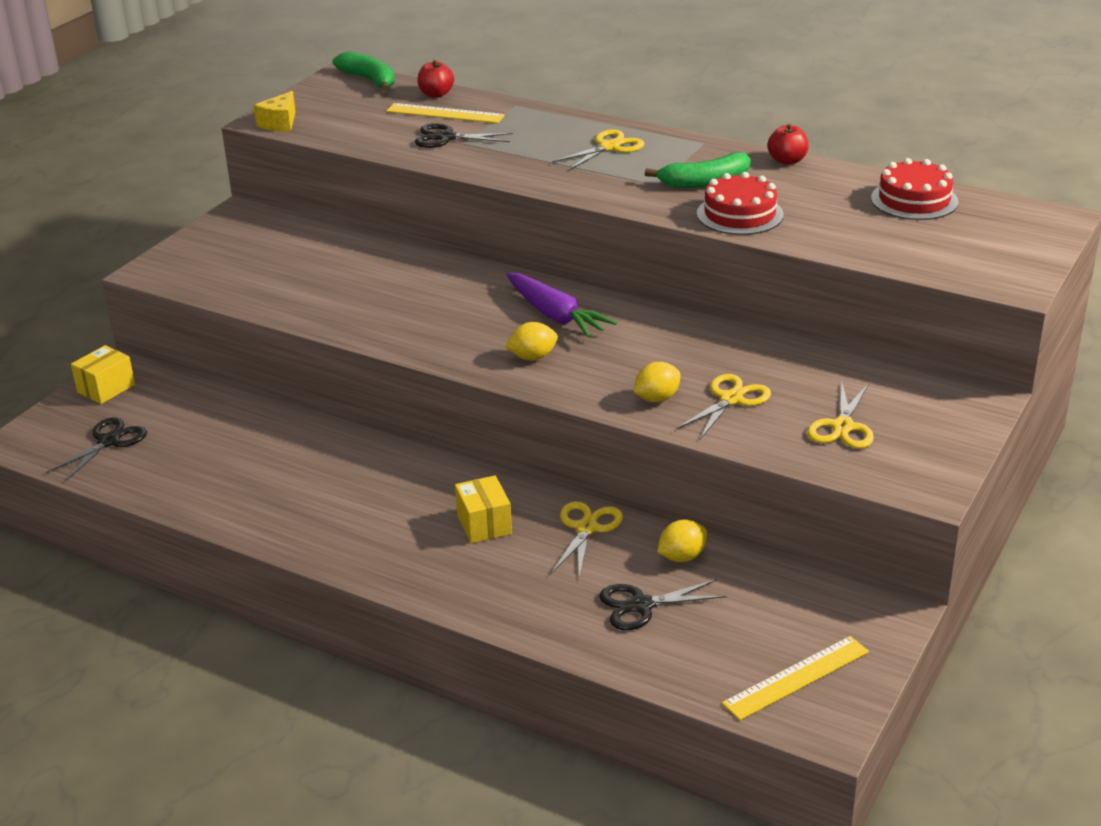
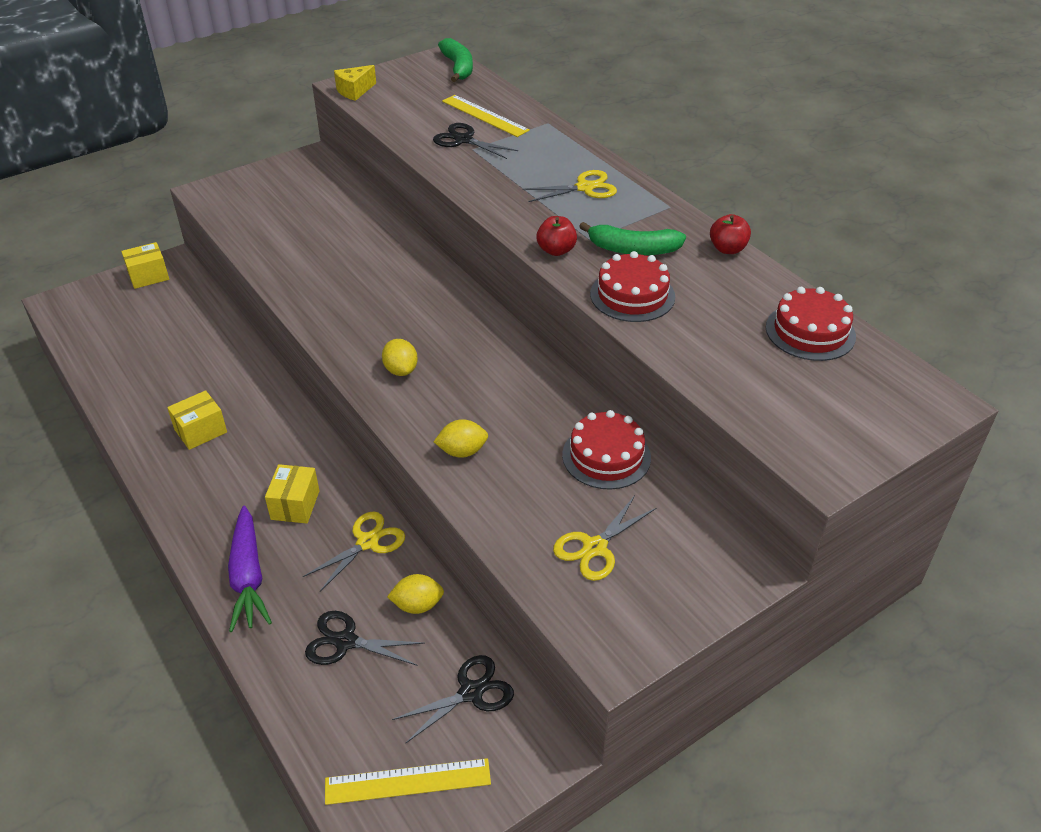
camera: 25 degrees right, 10 degrees up
black scissors [46,417,147,482] -> black scissors moved to [392,655,514,744]
red apple [417,60,454,98] -> red apple moved to [536,216,577,256]
yellow lemon [505,322,558,360] -> yellow lemon turned 60 degrees clockwise [382,339,418,376]
purple carrot [506,273,617,338] -> purple carrot moved to [228,506,272,632]
yellow scissors [676,374,771,439] -> none
none -> yellow box [167,390,227,450]
none -> red cake [562,410,651,490]

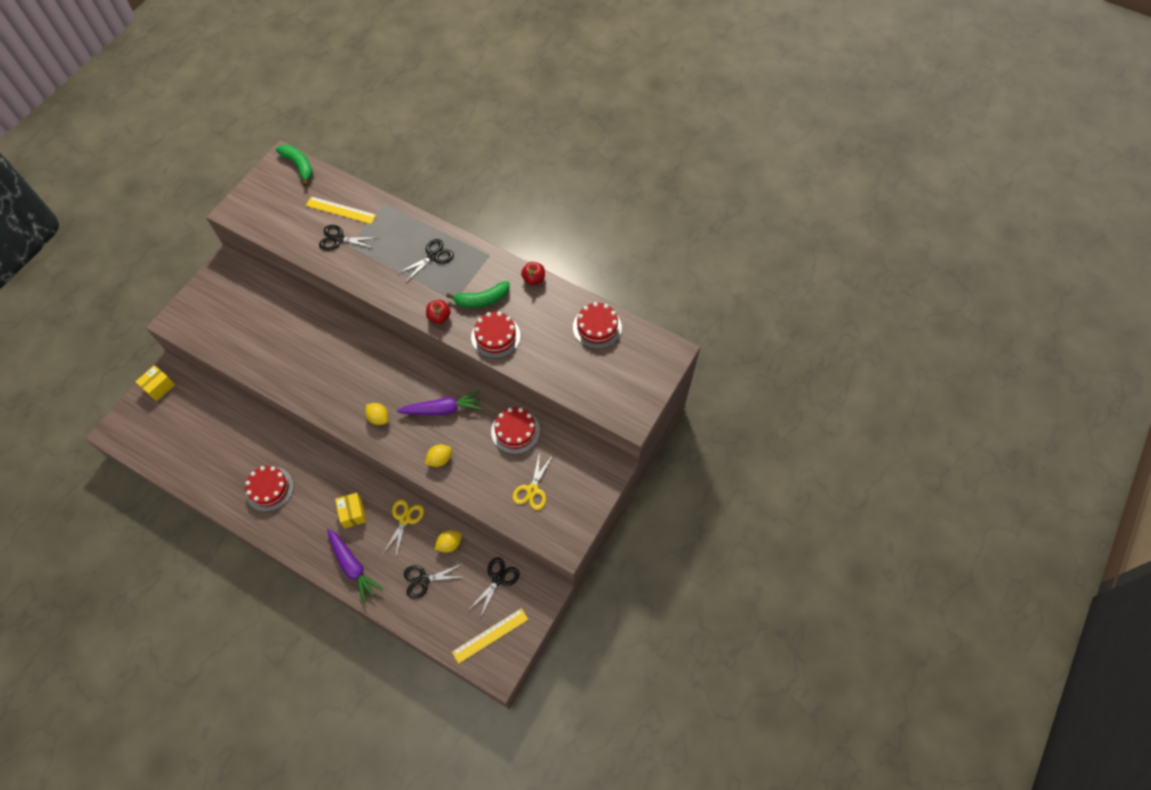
camera: 25 degrees left, 20 degrees up
yellow box [167,390,227,450] -> red cake [245,466,294,512]
yellow cheese [334,65,376,101] -> none
yellow scissors [522,170,617,202] -> black scissors [398,239,454,283]
none -> purple carrot [397,391,483,416]

